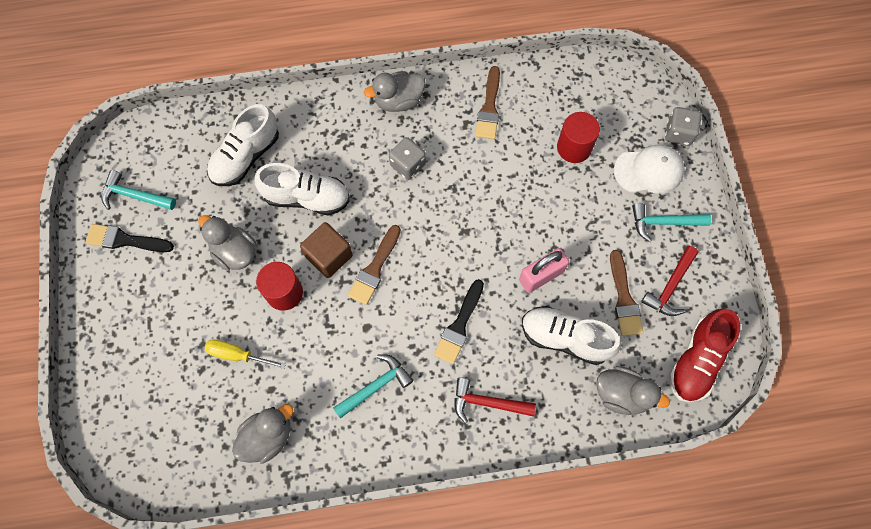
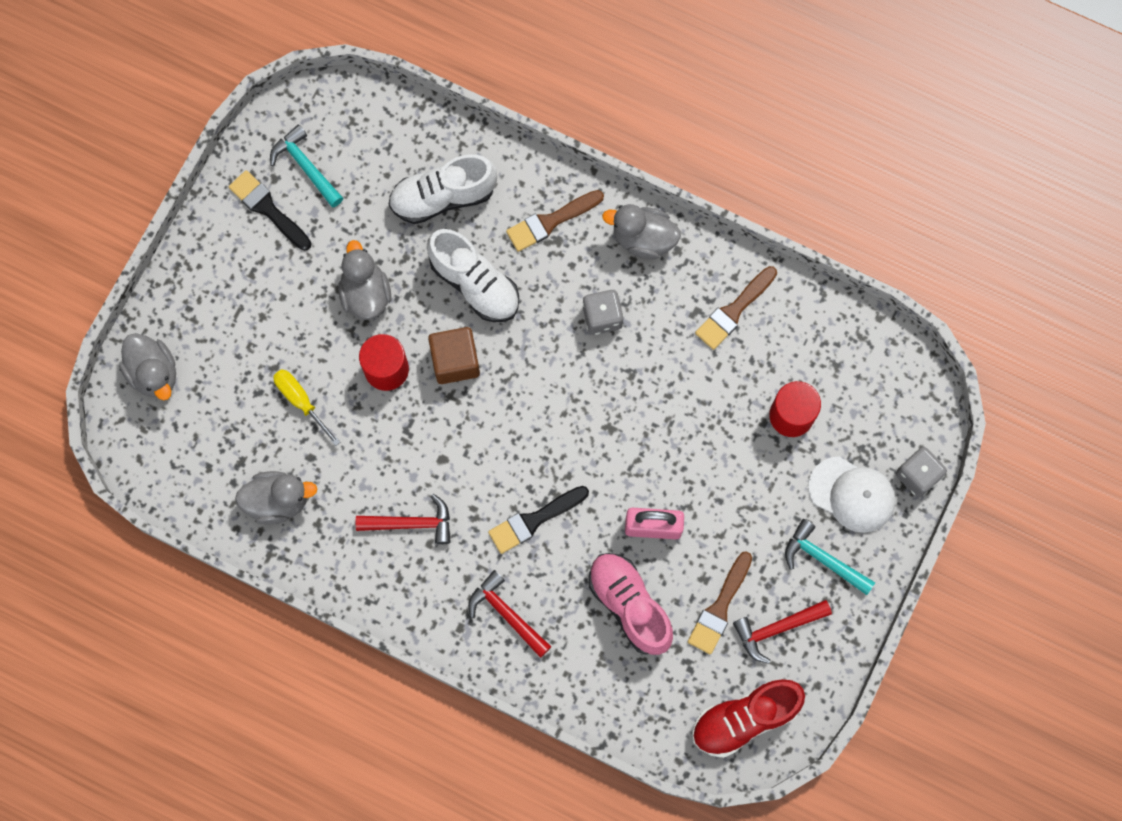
camera: 35 degrees right, 5 degrees up
turquoise hammer [333,354,413,419] -> red hammer [356,494,451,544]
brown brush [348,225,401,305] -> brown brush moved to [506,190,604,252]
white shoe [522,306,621,365] -> pink shoe [589,553,673,655]
grey duck [596,366,670,415] -> grey duck moved to [119,333,176,400]

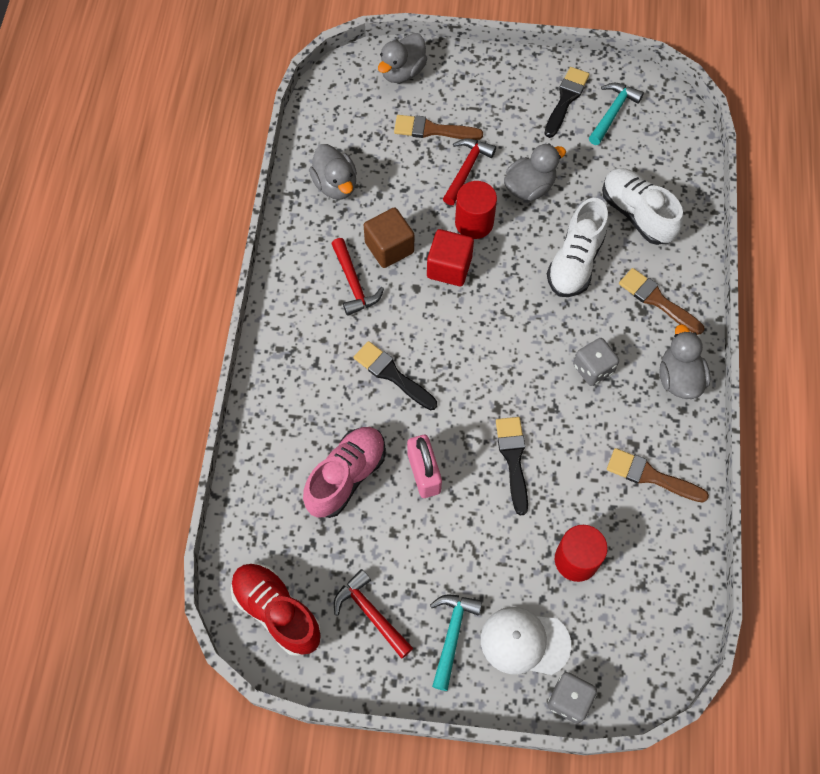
camera: 70 degrees right, 10 degrees down
yellow screwdriver [273,369,340,446] -> none
brown cube [428,327,480,384] -> brown cube moved to [364,207,414,268]
red hammer [468,570,551,658] -> red hammer moved to [443,138,496,205]
brown brush [688,551,752,654] -> brown brush moved to [394,115,483,140]
white cap [808,456,895,533] -> white cap turned 90 degrees clockwise [481,607,571,675]
none -> red cube [427,229,474,286]
none -> black brush [496,417,528,515]

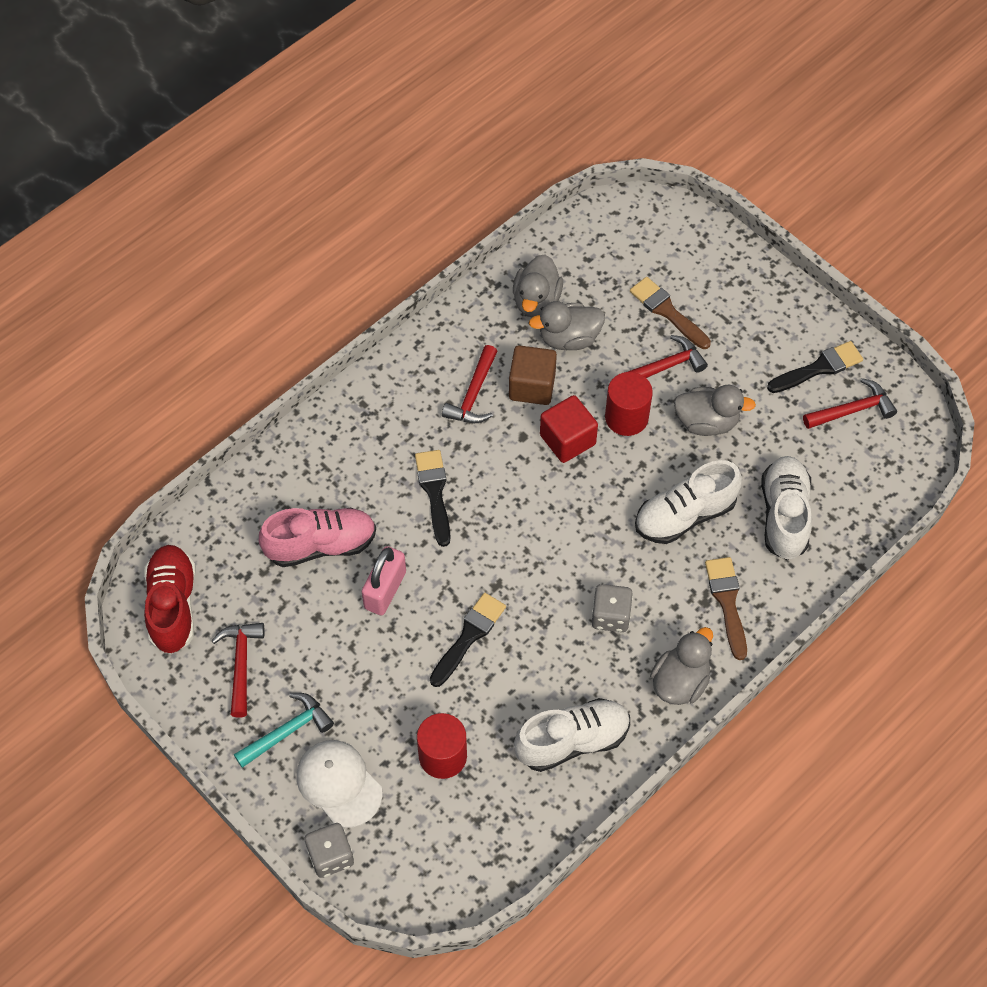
camera: 40 degrees right, 5 degrees down
grey duck [378,33,427,83] -> grey duck moved to [529,301,605,350]
turquoise hammer [589,83,644,145] -> red hammer [803,378,897,429]
brown brush [607,448,709,502] -> white shoe [514,698,630,772]

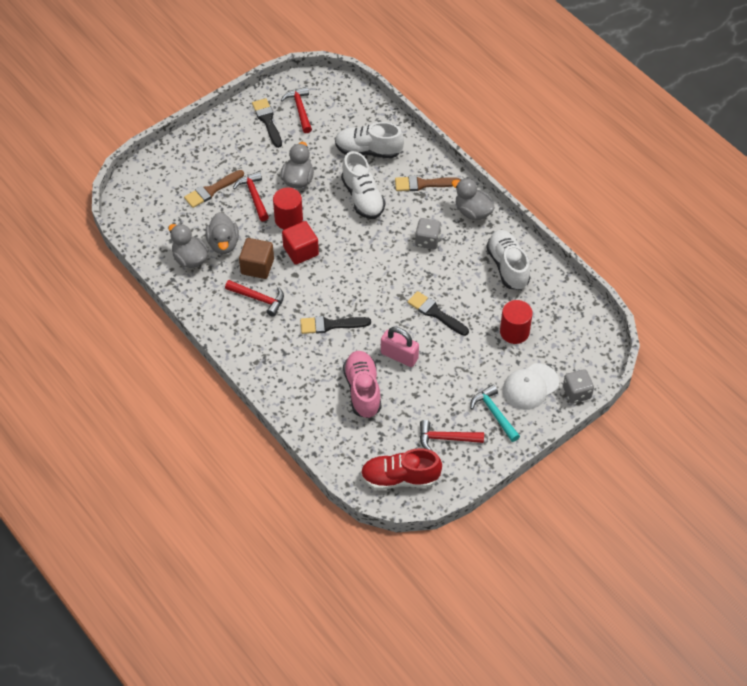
camera: 85 degrees left, 5 degrees down
grey duck [513,255,563,317] -> grey duck turned 150 degrees counterclockwise [169,224,209,268]

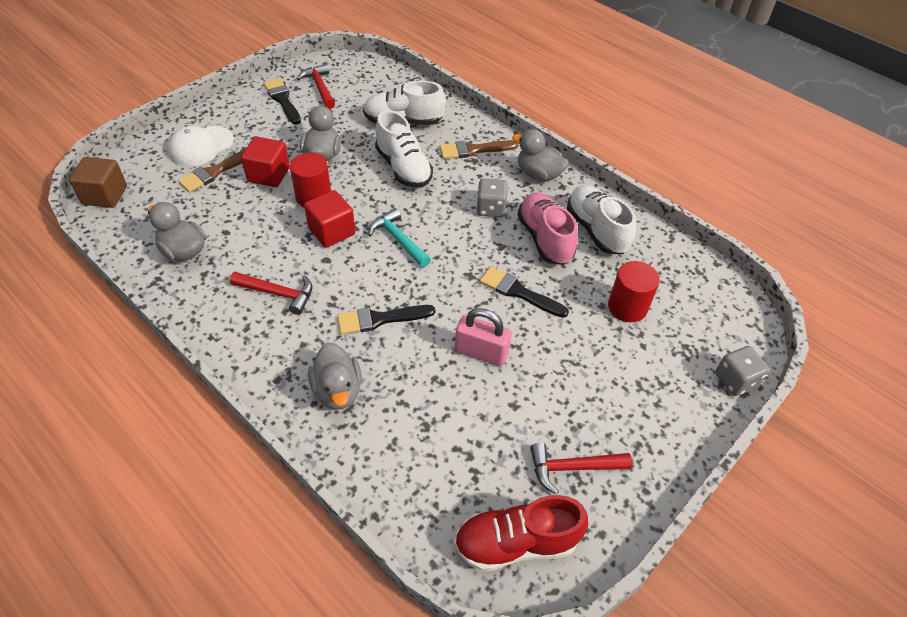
camera: 10 degrees left, 5 degrees down
grey duck [205,212,239,254] -> grey duck moved to [308,342,362,410]
red hammer [233,171,269,221] -> red cube [241,136,290,187]
brown cube [239,238,274,279] -> brown cube moved to [69,157,127,208]
pink shoe [343,351,381,418] -> pink shoe moved to [518,192,578,265]
turquoise hammer [470,384,520,442] -> turquoise hammer moved to [368,208,431,267]
white cap [503,363,559,410] -> white cap moved to [167,126,234,167]

